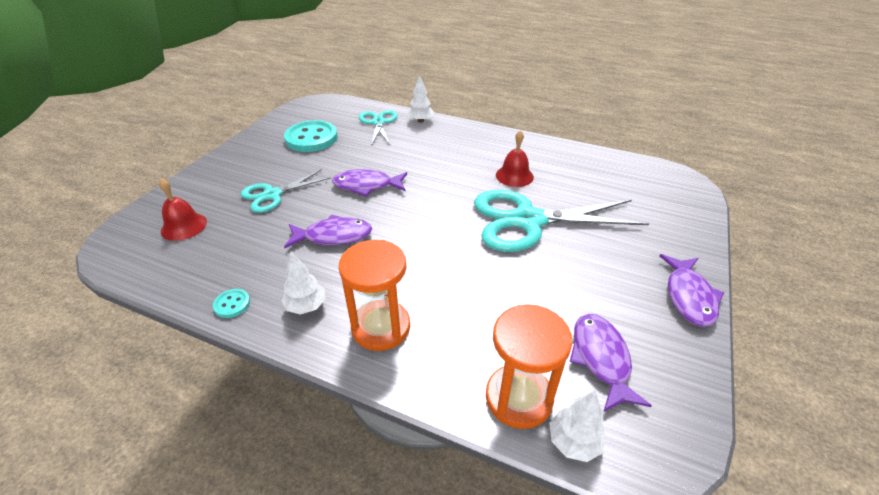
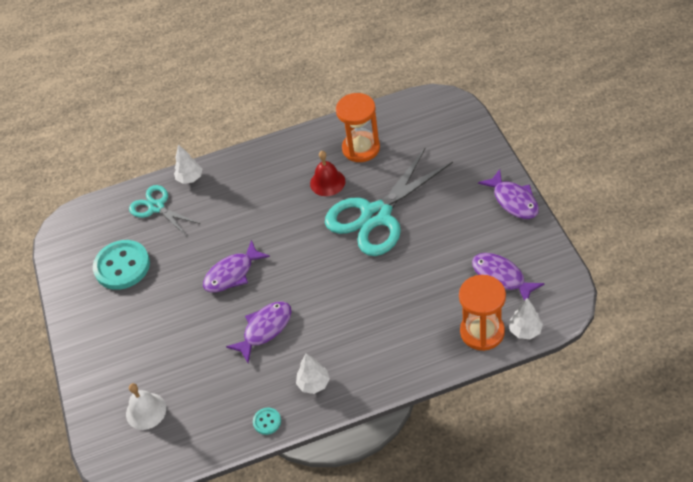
camera: 35 degrees left, 10 degrees up
red bell [159,178,207,241] -> white bell [126,383,166,430]
turquoise scissors [241,169,331,213] -> none
orange hourglass [339,240,410,351] -> orange hourglass moved to [336,93,380,162]

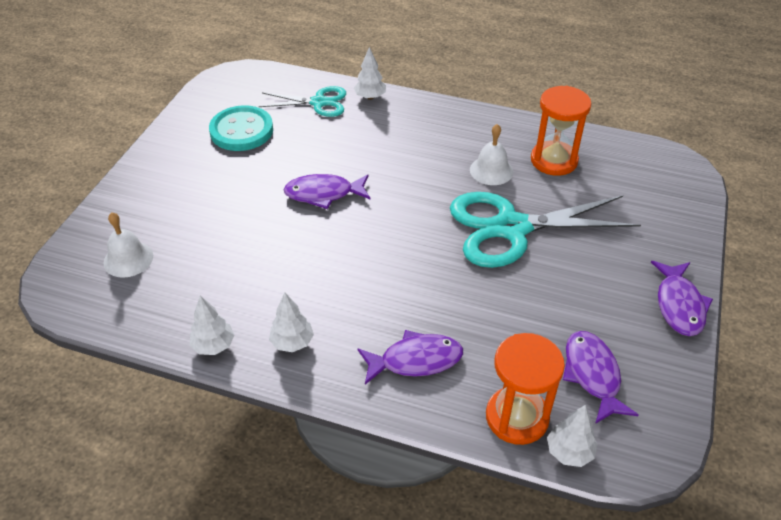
camera: 30 degrees right, 5 degrees down
turquoise scissors [129,185,200,236] -> turquoise scissors turned 105 degrees clockwise [259,86,346,117]
purple fish [226,301,292,363] -> purple fish moved to [357,330,463,385]
turquoise button [253,408,281,435] -> white tree [189,296,234,355]
red bell [310,151,345,196] -> white bell [470,124,513,185]

